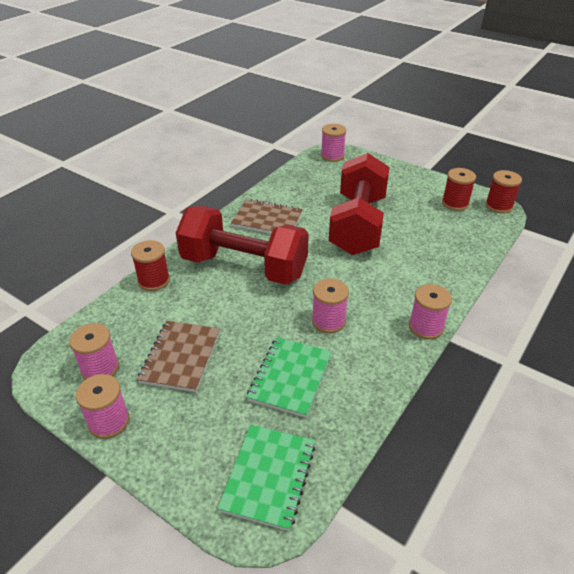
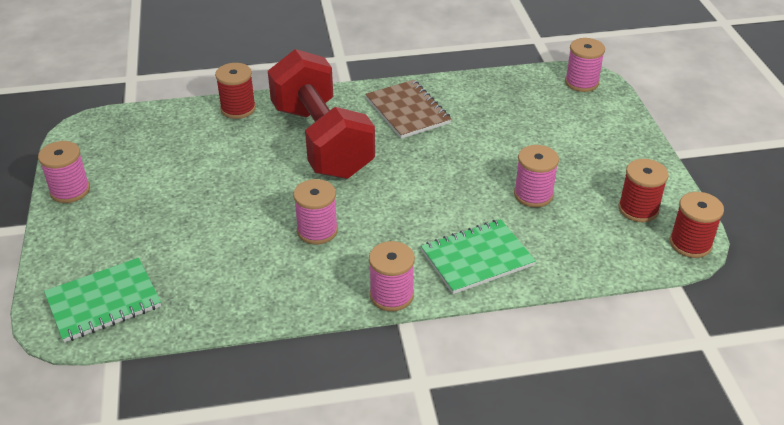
camera: 45 degrees right, 0 degrees up
pink spool [69,323,119,380] -> pink spool moved to [514,145,559,207]
brown notebook [137,321,220,392] -> none
green notebook [247,337,332,418] -> green notebook moved to [421,219,536,294]
red dumbbell [329,153,390,255] -> none

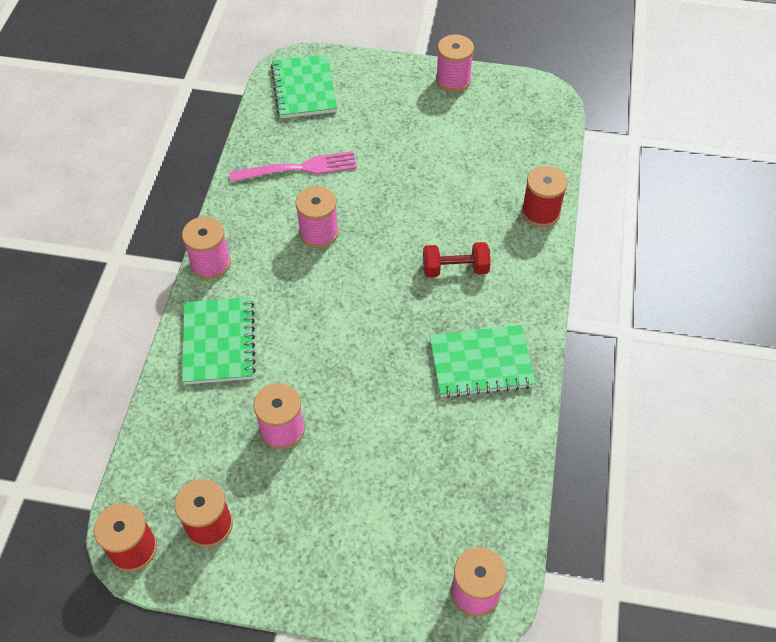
camera: 110 degrees right, 15 degrees up
red dumbbell [268,49,375,179] -> red dumbbell [423,242,491,277], size x0.41
brown notebook [365,80,451,139] -> green notebook [429,325,536,398]
none -> pink fork [229,151,357,182]

